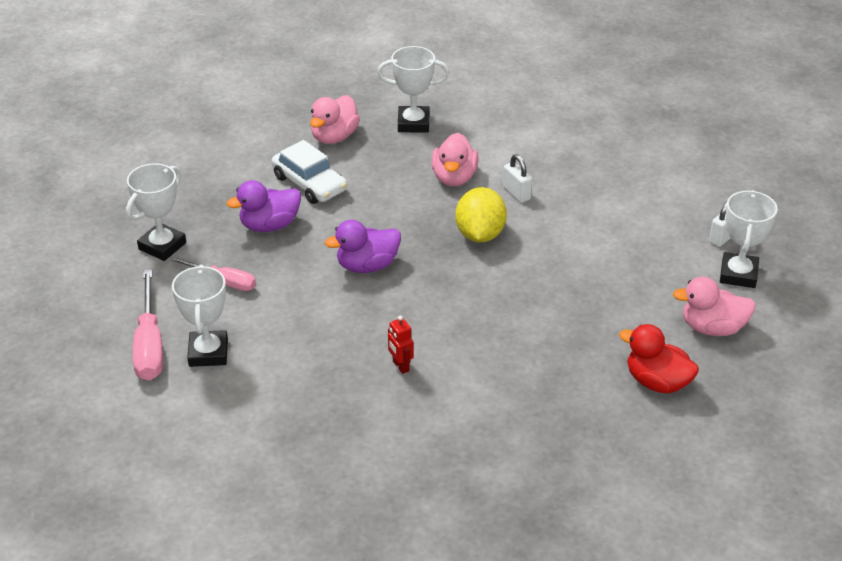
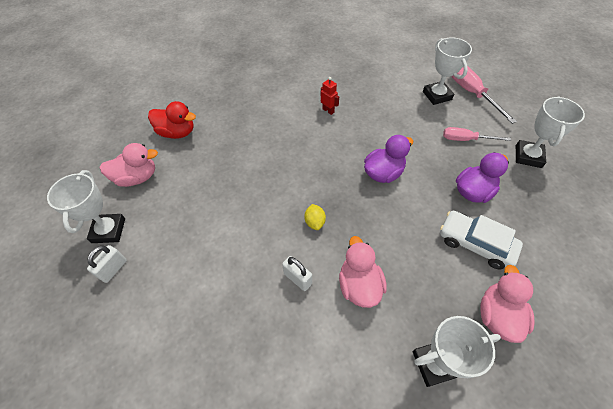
camera: 165 degrees right, 15 degrees up
yellow lemon [455,187,507,242] -> yellow lemon [304,204,326,230], size x0.51

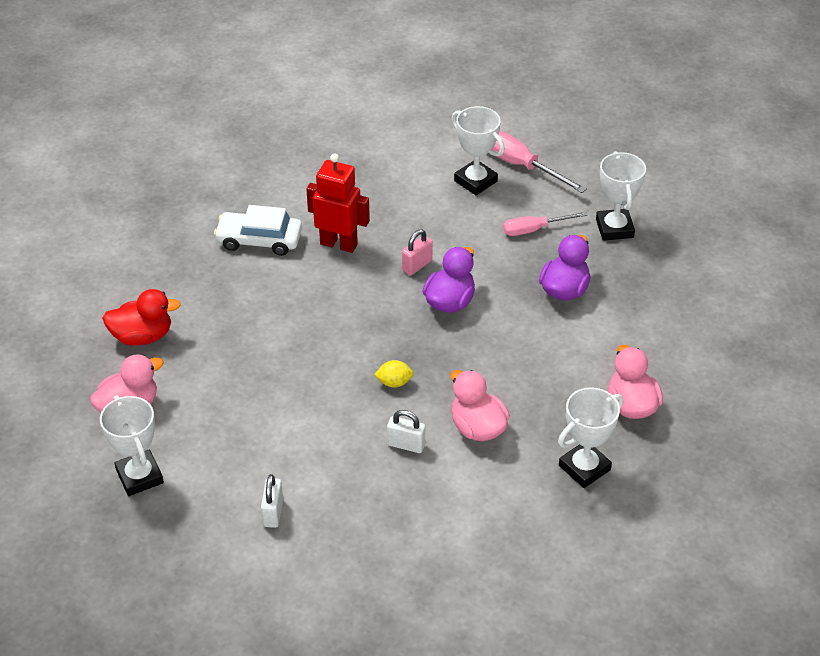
camera: 25 degrees left, 10 degrees down
white padlock [87,245,127,283] -> white padlock moved to [261,474,283,528]
yellow lemon [304,204,326,230] -> yellow lemon turned 60 degrees counterclockwise [374,360,413,388]
red robot [321,77,339,115] -> red robot [306,153,370,253], size x1.97
white car [440,211,523,269] -> white car moved to [214,205,302,256]
none -> pink padlock [402,229,433,276]

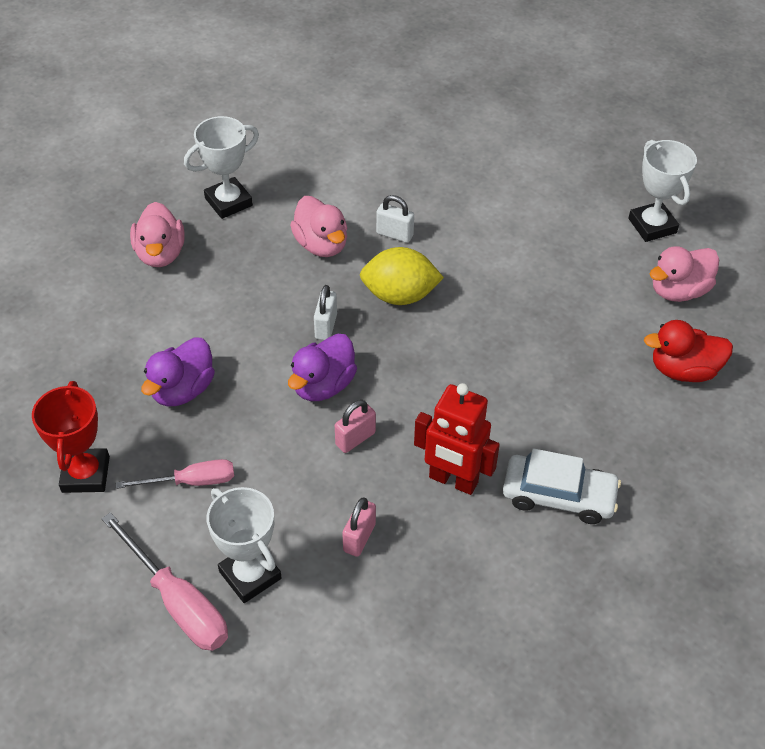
camera: 175 degrees left, 5 degrees up
white padlock [261,474,283,528] -> white padlock moved to [314,285,337,340]
yellow lemon [374,360,413,388] -> yellow lemon [360,247,444,305], size x1.96
white trophy [596,151,646,241] -> red trophy [32,381,110,493]
none -> pink padlock [342,498,376,557]

